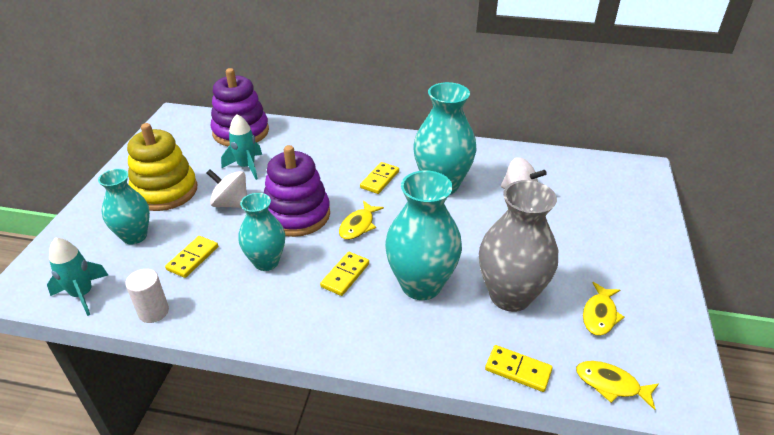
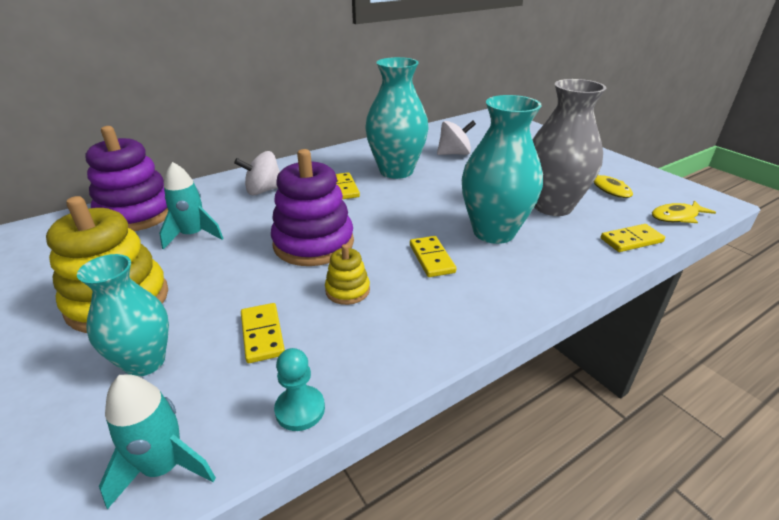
camera: 45 degrees left, 5 degrees down
white cylinder [125,269,169,323] -> turquoise pawn [274,348,325,431]
white spinning top [207,169,247,208] -> white spinning top moved to [234,151,280,195]
turquoise vase [238,193,285,271] -> yellow stacking toy [325,244,370,305]
yellow fish [339,200,384,240] -> none

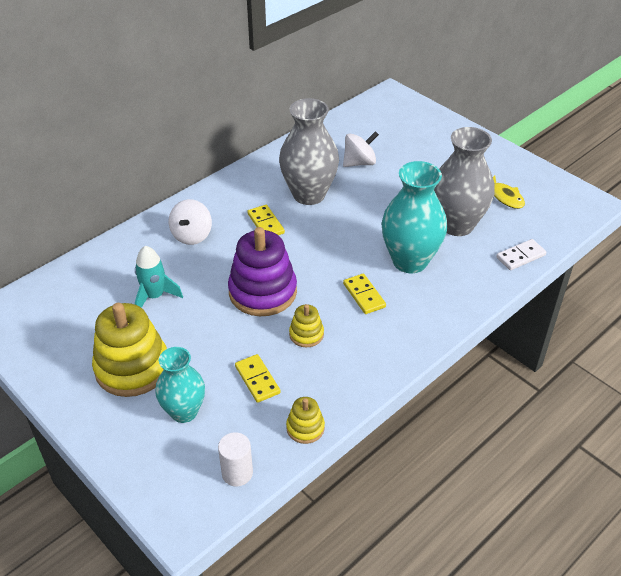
camera: 10 degrees left, 10 degrees up
purple stacking toy [85,126,168,231] -> none
turquoise rocket [99,374,216,509] -> white cylinder [218,432,253,486]
white spinning top [234,151,280,195] -> white spinning top turned 45 degrees counterclockwise [169,199,212,245]
turquoise pawn [274,348,325,431] -> yellow stacking toy [286,397,325,444]
turquoise vase [365,57,429,179] -> grey vase [279,98,339,205]
yellow domino [601,224,665,252] -> white domino [496,239,547,270]
yellow fish [652,200,716,223] -> none

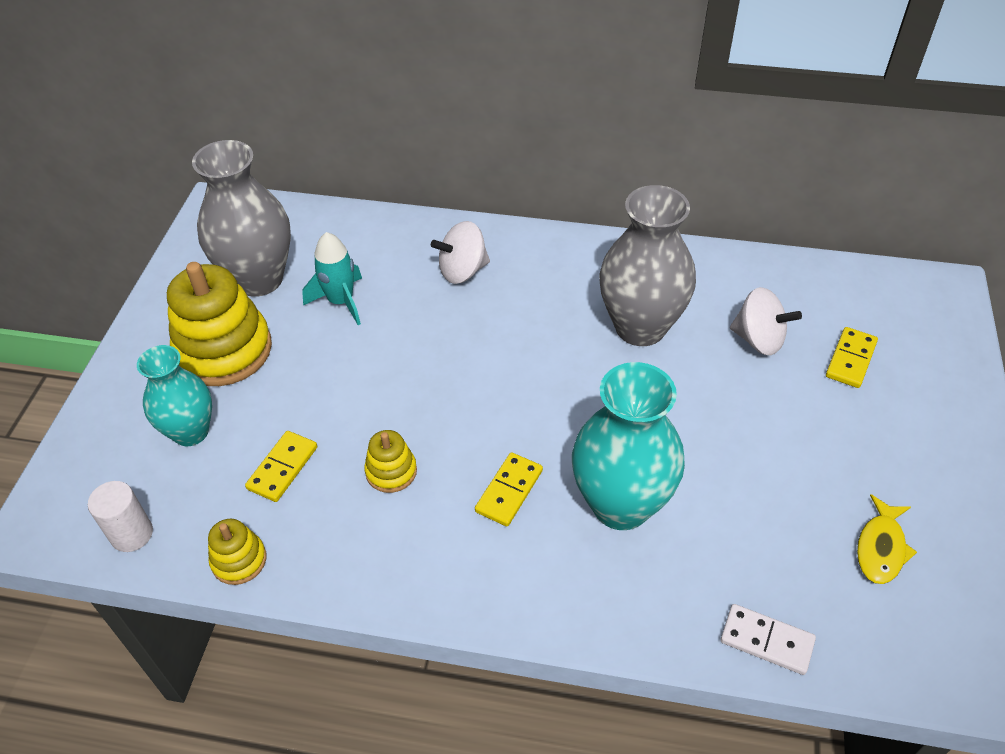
camera: 55 degrees right, 5 degrees up
purple stacking toy [228,227,297,316] -> none
yellow domino [248,205,285,235] -> yellow domino moved to [826,327,878,388]
grey vase [434,127,494,236] -> grey vase moved to [192,140,291,297]

